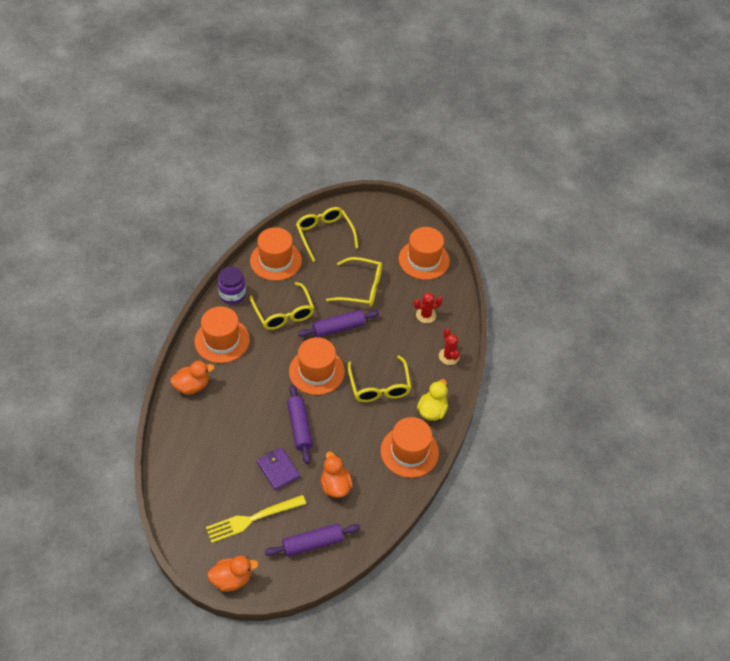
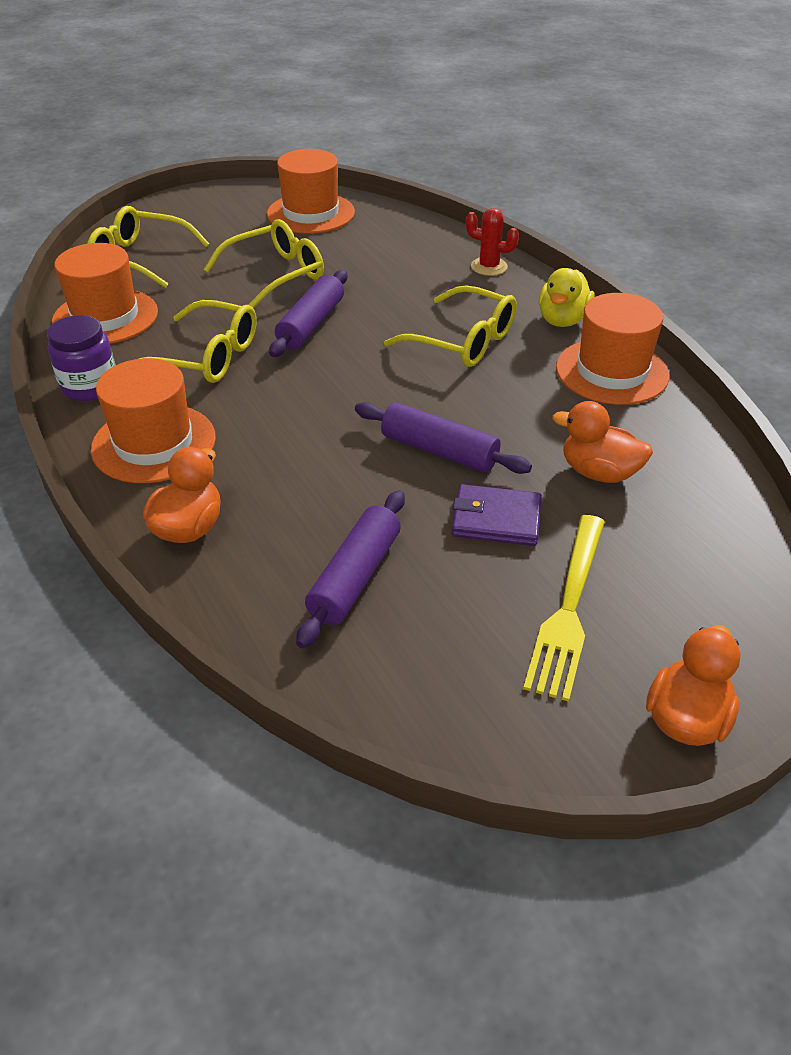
camera: 45 degrees left, 10 degrees down
purple rolling pin [265,523,360,557] -> purple rolling pin moved to [296,490,405,648]
orange hat [289,337,345,395] -> none
red cactus [414,292,443,323] -> none
yellow duck [417,379,448,421] -> yellow duck turned 135 degrees counterclockwise [539,268,595,327]

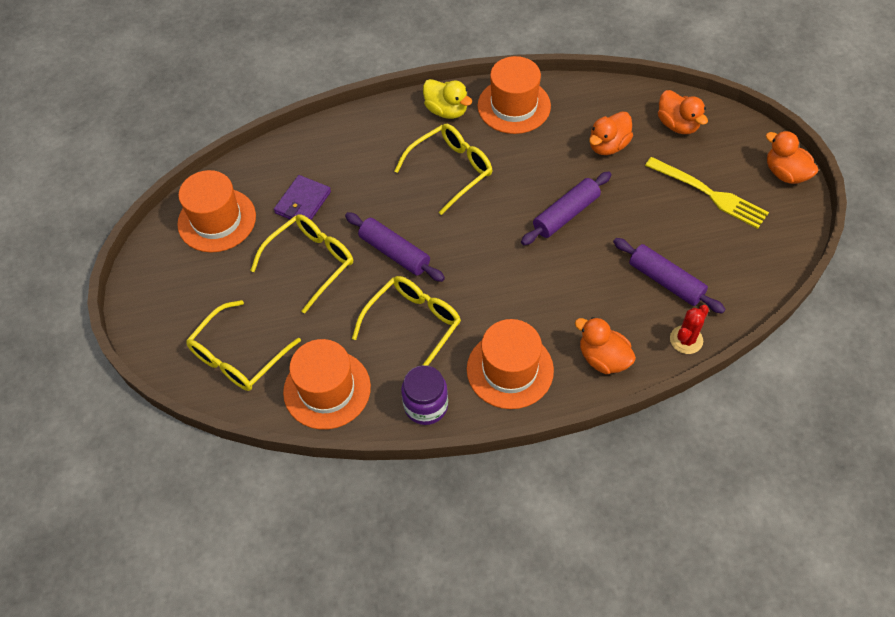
camera: 70 degrees left, 15 degrees up
yellow glasses [204,219,324,308] -> yellow glasses turned 60 degrees clockwise [250,214,353,314]
purple wallet [452,484,542,546] -> purple wallet moved to [274,175,331,222]
red cactus [466,208,519,276] -> red cactus moved to [670,305,709,354]
none -> orange duck [658,90,708,134]

